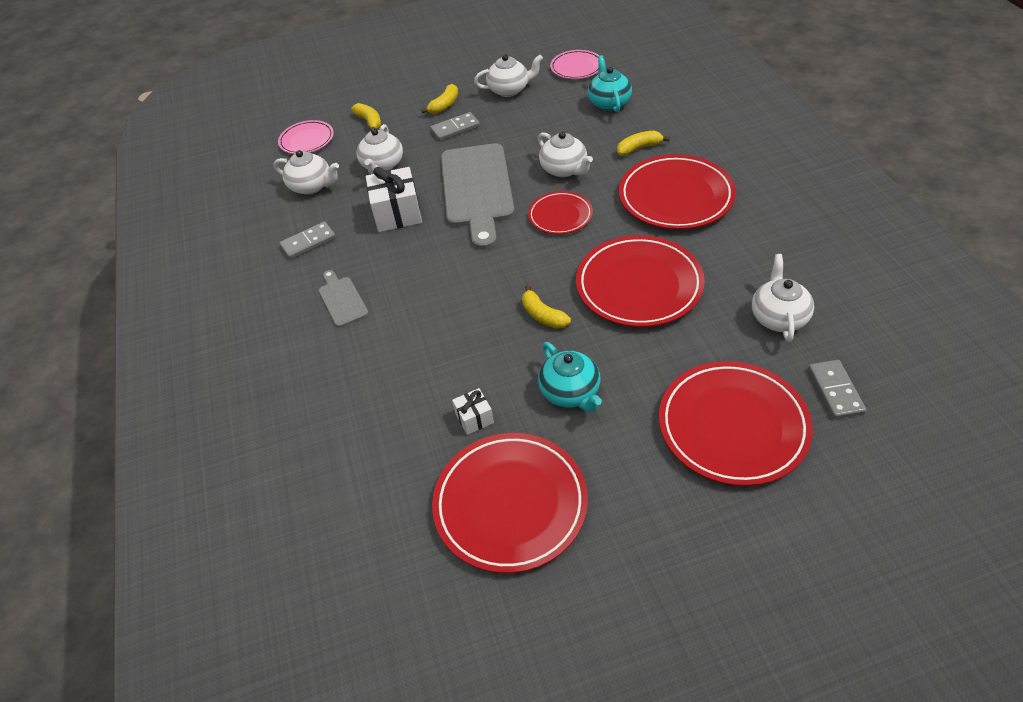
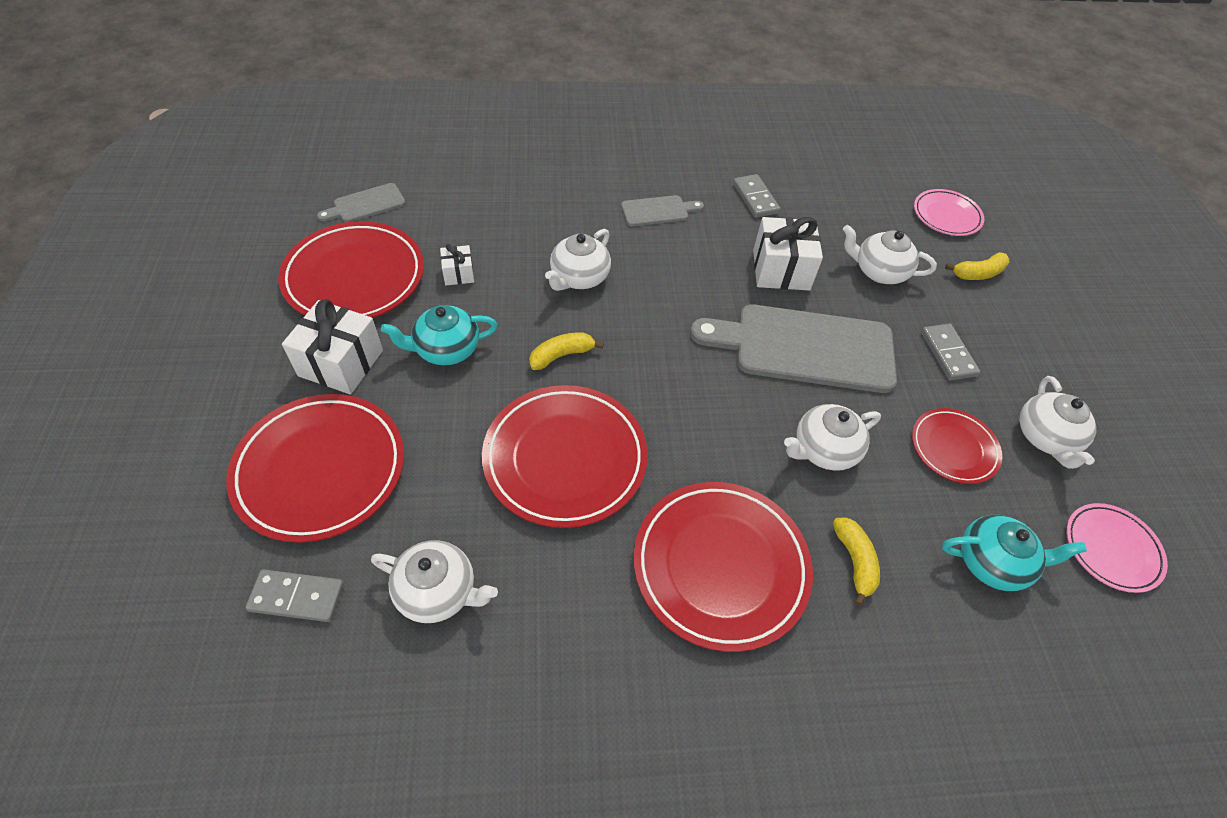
camera: 95 degrees right, 5 degrees up
white teapot [274,150,339,194] -> white teapot moved to [545,229,611,291]
yellow banana [421,84,458,114] -> none
red plate [528,191,593,235] -> red plate moved to [912,408,1002,484]
none -> white gift [282,299,383,395]
none -> grey cutting board [317,183,405,223]

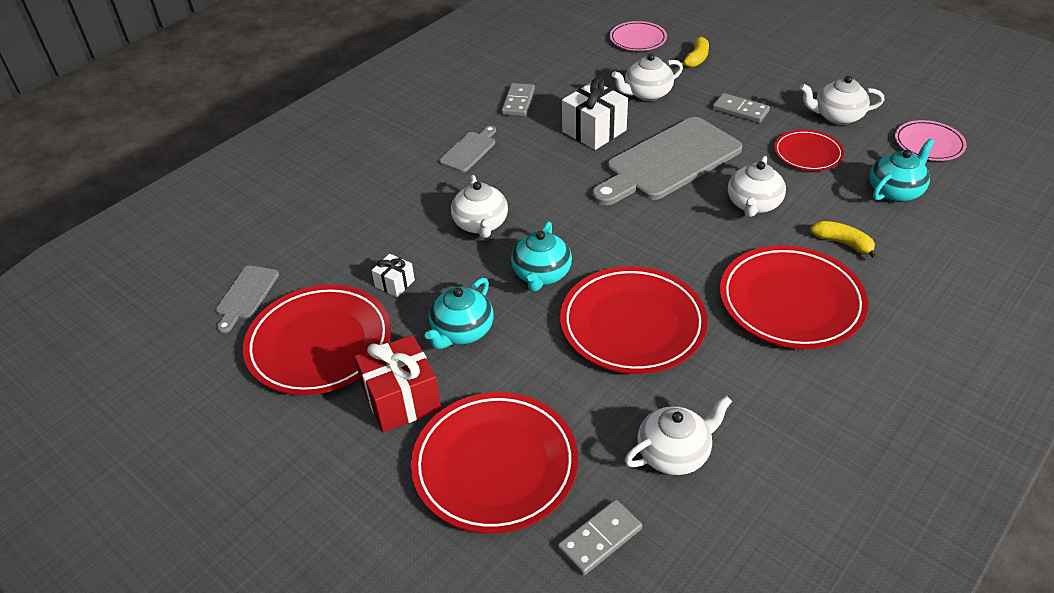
camera: 40 degrees left, 10 degrees down
white gift [282,299,383,395] -> red gift [354,335,441,433]
yellow banana [529,332,604,370] -> turquoise teapot [511,221,572,291]
grey domino [733,174,781,218] -> grey domino turned 75 degrees clockwise [501,83,535,116]
white teapot [1019,376,1096,469] -> white teapot turned 135 degrees clockwise [800,76,885,125]

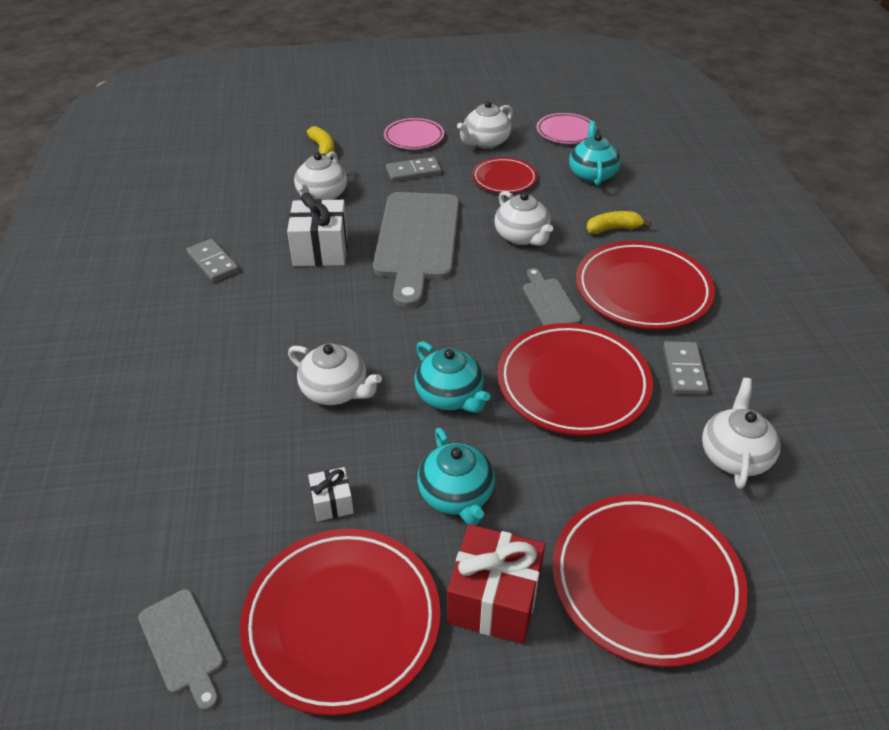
camera: 50 degrees left, 0 degrees up
grey cutting board [439,126,496,172] -> grey cutting board moved to [523,268,581,326]
grey domino [557,499,642,576] -> grey domino moved to [663,341,709,395]
pink plate [610,21,667,51] -> pink plate moved to [384,118,444,149]

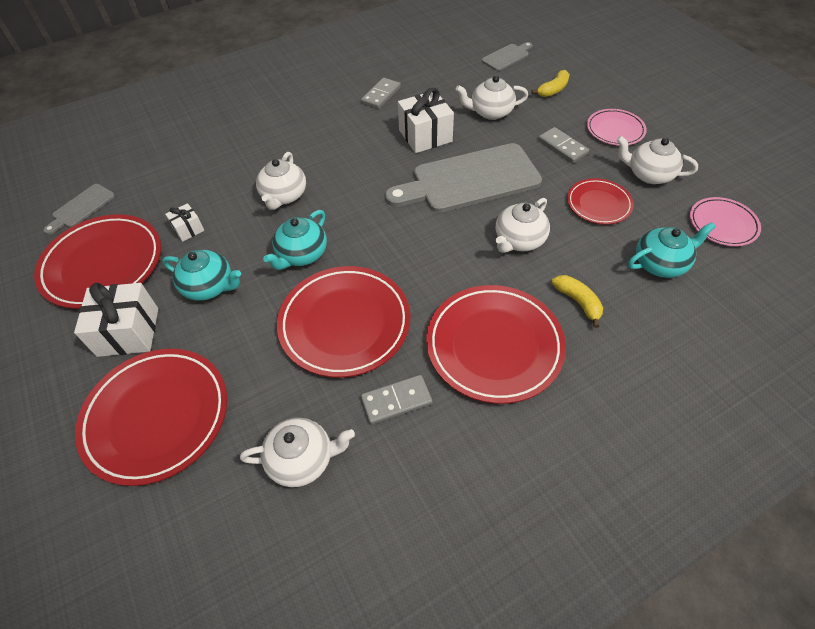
camera: 70 degrees right, 10 degrees up
turquoise teapot [417,428,495,525] -> turquoise teapot turned 120 degrees counterclockwise [162,250,241,301]
red gift [447,524,545,644] -> white gift [74,283,158,357]
grey cutting board [523,268,581,326] -> grey cutting board moved to [482,42,533,71]

